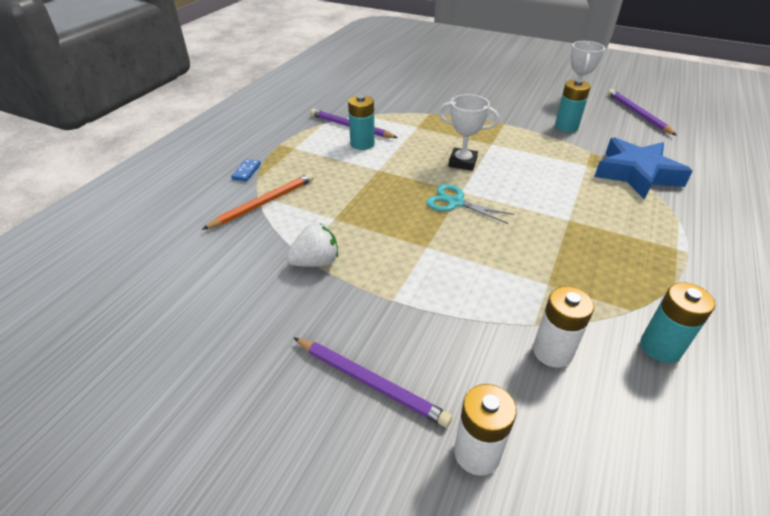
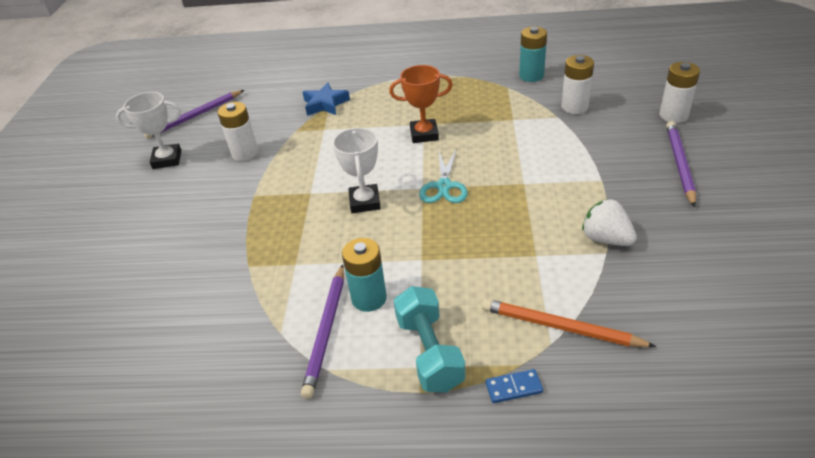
camera: 110 degrees left, 0 degrees up
turquoise battery [555,79,591,132] -> white battery [218,102,258,161]
blue star [594,137,693,200] -> blue star [303,83,350,116], size x0.60
none -> orange trophy [389,65,453,143]
none -> turquoise dumbbell [394,286,466,393]

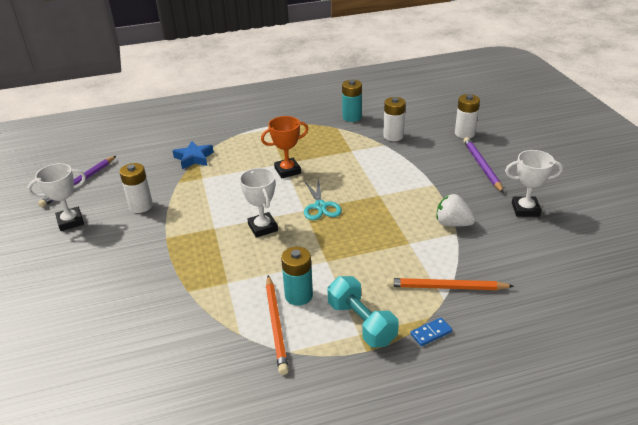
camera: 20 degrees left, 5 degrees down
purple pencil [301,264,344,399] -> orange pencil [266,275,289,375]
none -> white trophy [505,150,563,217]

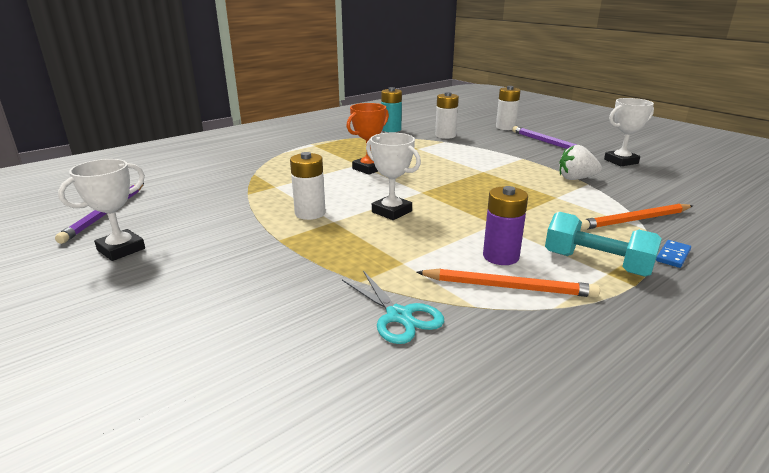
camera: 25 degrees left, 10 degrees down
white battery [119,163,153,213] -> white battery moved to [290,152,326,220]
blue star [173,141,214,169] -> none
orange pencil [266,275,289,375] -> orange pencil turned 45 degrees counterclockwise [416,268,600,298]
turquoise battery [281,247,313,306] -> purple battery [483,186,528,265]
turquoise scissors [304,177,342,220] -> turquoise scissors moved to [342,271,444,344]

